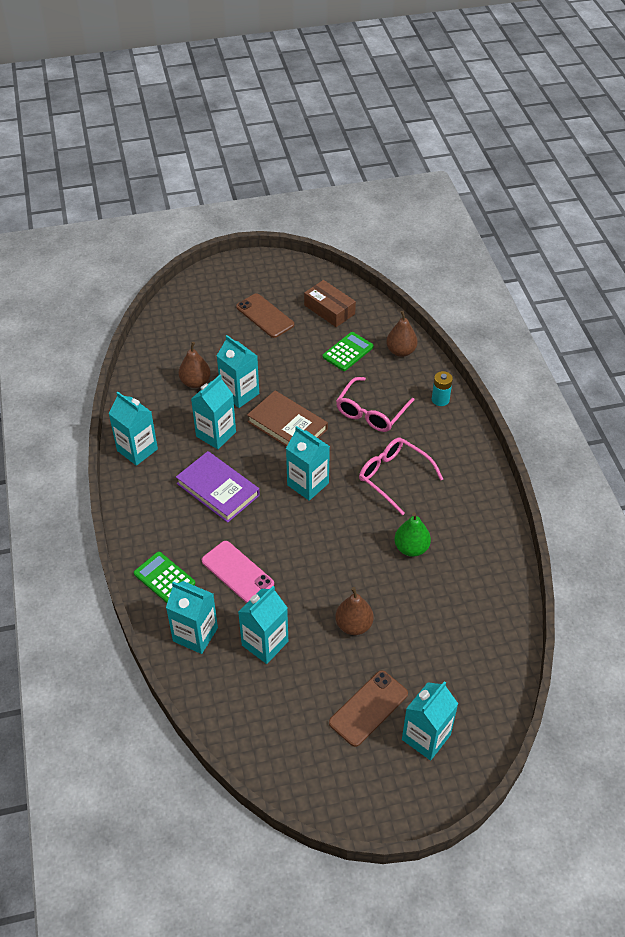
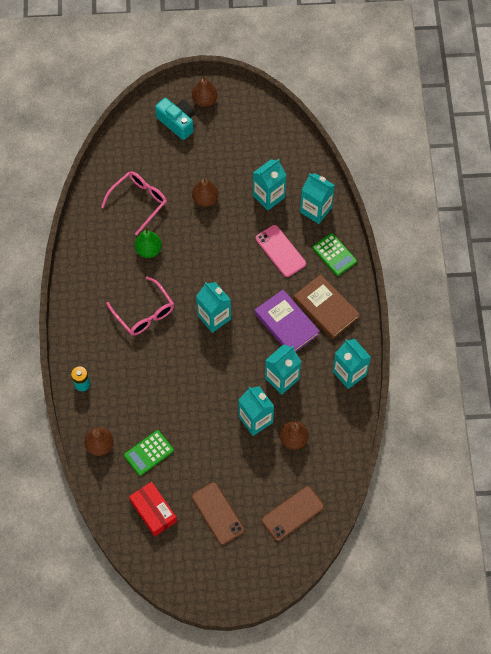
camera: 170 degrees left, 15 degrees up
brown book [247,391,328,447] -> brown book moved to [293,274,360,339]
brown box [304,280,356,327] -> red box [129,482,177,537]
brown phone [329,670,408,747] -> brown phone moved to [262,486,324,541]
pink glasses [336,377,415,432] -> pink glasses moved to [101,171,167,235]
turquoise carton [402,681,458,760] -> turquoise camera [155,98,194,140]
none -> brown pear [192,76,218,107]

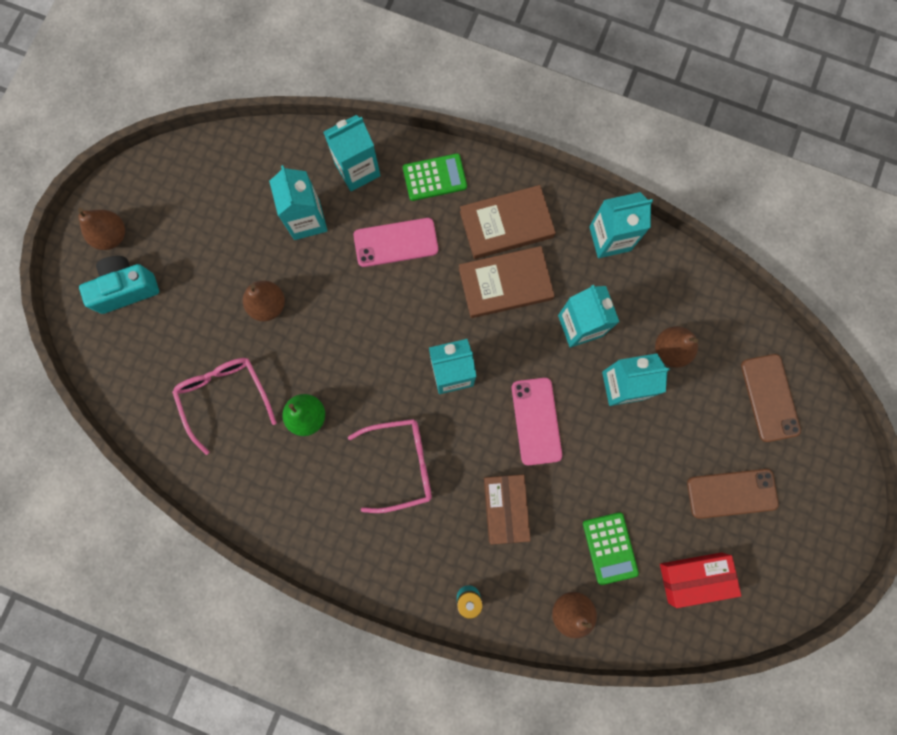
camera: 65 degrees left, 15 degrees up
purple book [255,290,320,352] -> brown book [459,246,555,318]
none -> brown box [484,475,531,545]
none -> pink phone [512,378,562,465]

